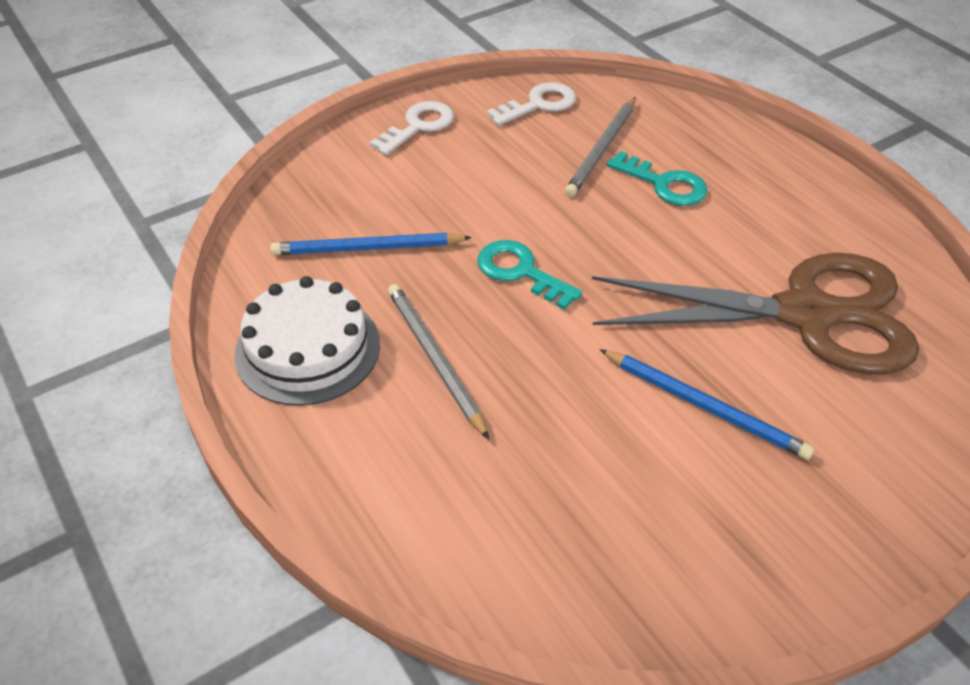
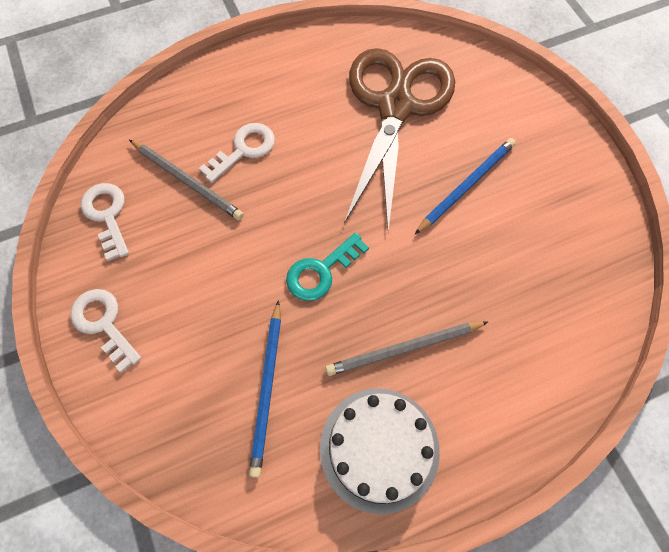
camera: 80 degrees left, 20 degrees up
turquoise key [607,151,707,206] -> white key [199,123,275,183]

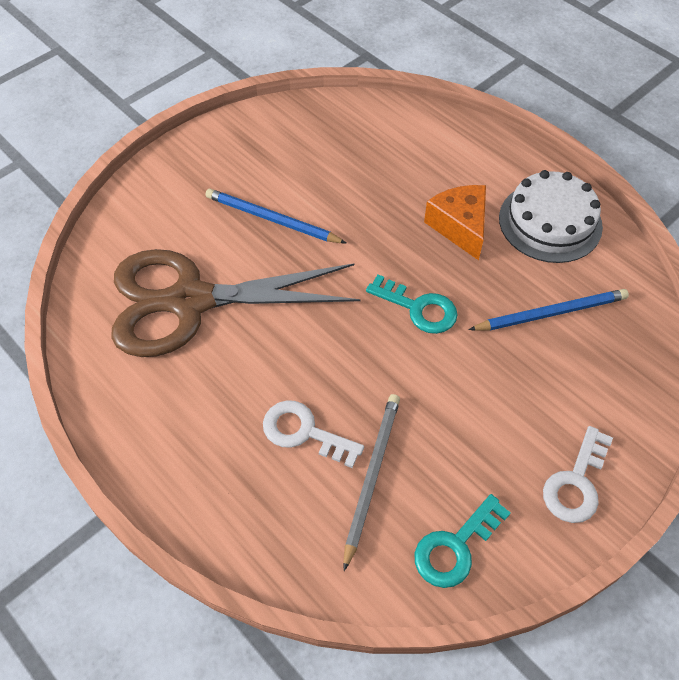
camera: 110 degrees left, 10 degrees down
white key [81,183,129,261] -> turquoise key [415,494,511,588]
grey pencil [325,321,488,376] -> orange cheese [424,185,486,260]

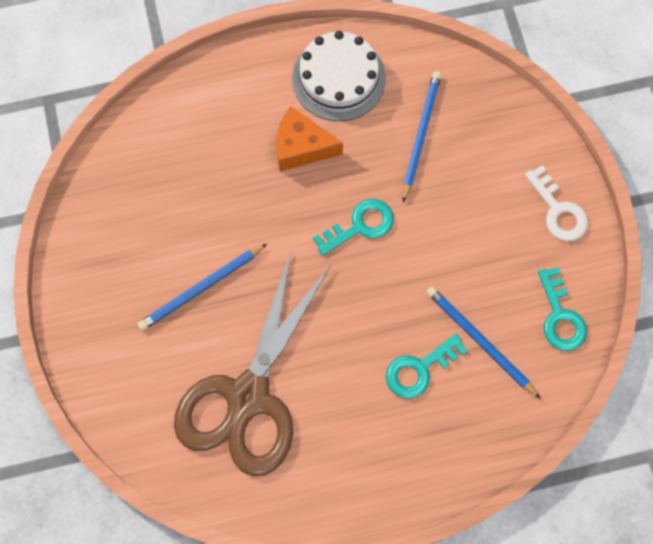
camera: 60 degrees left, 15 degrees up
white key [263,400,364,468] -> turquoise key [386,334,468,399]
grey pencil [343,394,400,571] -> blue pencil [426,287,541,399]

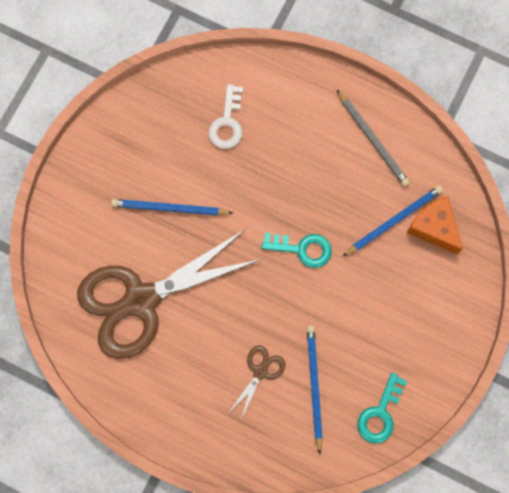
camera: 40 degrees right, 5 degrees up
orange cheese [276,106,343,171] -> orange cheese moved to [407,196,463,254]
white cake [292,31,386,121] -> grey pencil [337,90,410,186]
turquoise key [386,334,468,399] -> brown scissors [230,345,286,420]
white key [525,165,588,241] -> white key moved to [208,84,243,149]

